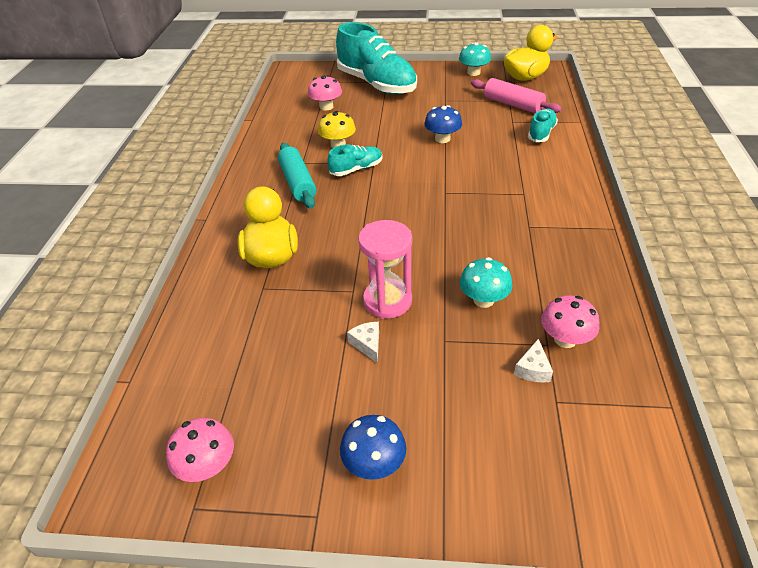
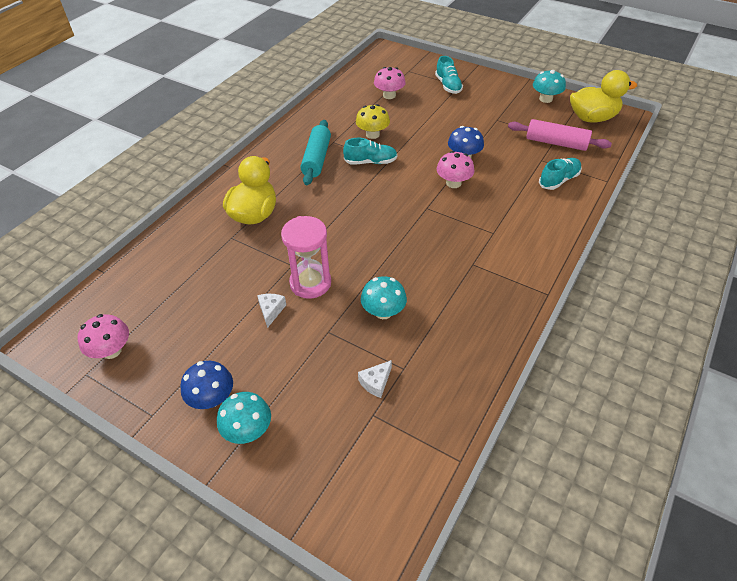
camera: 25 degrees right, 5 degrees up
turquoise shoe [336,22,417,95] -> turquoise shoe [435,56,463,94], size x0.47
pink rolling pin [471,78,562,113] -> pink rolling pin turned 45 degrees counterclockwise [508,119,612,151]
pink mushroom [541,295,599,348] -> pink mushroom moved to [437,151,475,188]
none -> turquoise mushroom [217,392,271,444]

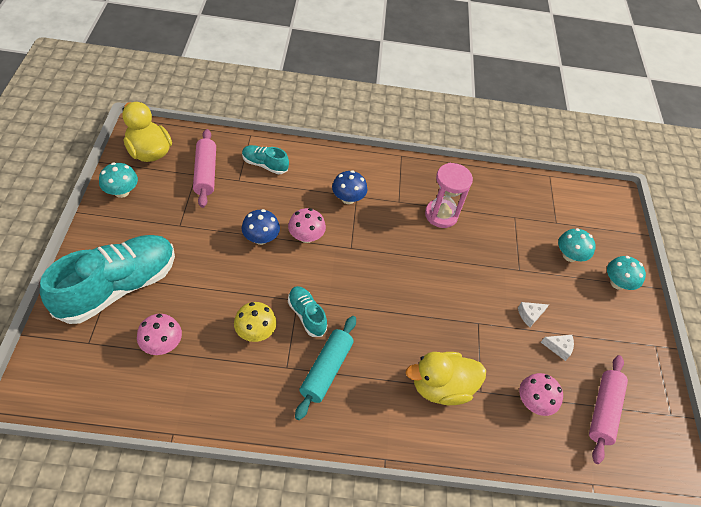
camera: 125 degrees left, 5 degrees up
pink mushroom [78,314,129,359] -> pink mushroom moved to [519,373,563,416]
blue mushroom [180,361,233,409] -> blue mushroom moved to [332,170,367,204]
pink hourglass [281,216,331,299] -> pink hourglass moved to [425,163,473,228]
turquoise rolling pin [301,120,331,185] -> turquoise rolling pin turned 45 degrees counterclockwise [295,316,356,420]
white cheese [358,360,392,398] -> white cheese moved to [541,335,574,361]
turquoise mushroom [361,276,407,319] -> turquoise mushroom moved to [558,228,596,262]
turquoise shoe [435,56,463,94] -> turquoise shoe [40,235,175,324], size x2.15
none -> pink rolling pin [589,355,628,464]

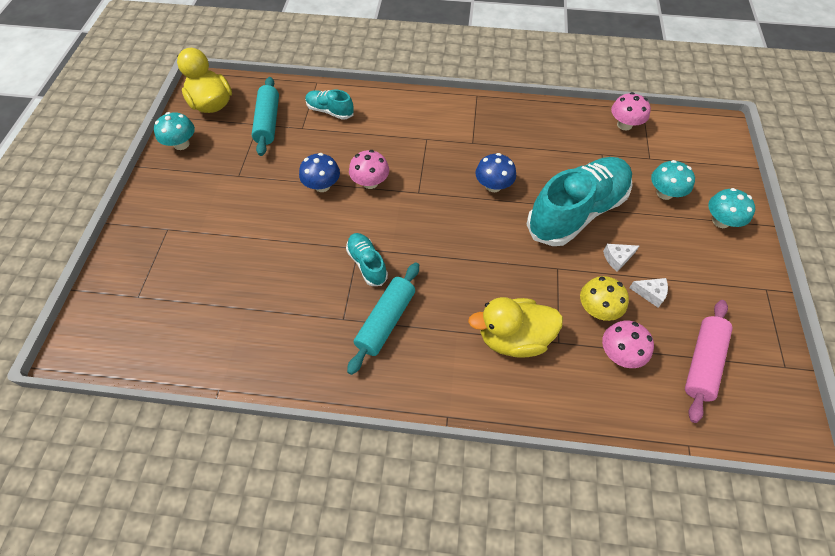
camera: 10 degrees right, 5 degrees up
turquoise shoe [40,235,175,324] -> turquoise shoe moved to [527,157,632,246]
pink mushroom [137,314,182,355] -> pink mushroom moved to [611,92,651,131]
pink rolling pin [193,129,216,208] -> turquoise rolling pin [252,77,279,156]
yellow mushroom [234,302,277,342] -> yellow mushroom moved to [580,276,629,321]
blue mushroom [332,170,367,204] -> blue mushroom moved to [476,153,516,192]
pink hourglass [425,163,473,228] -> none

